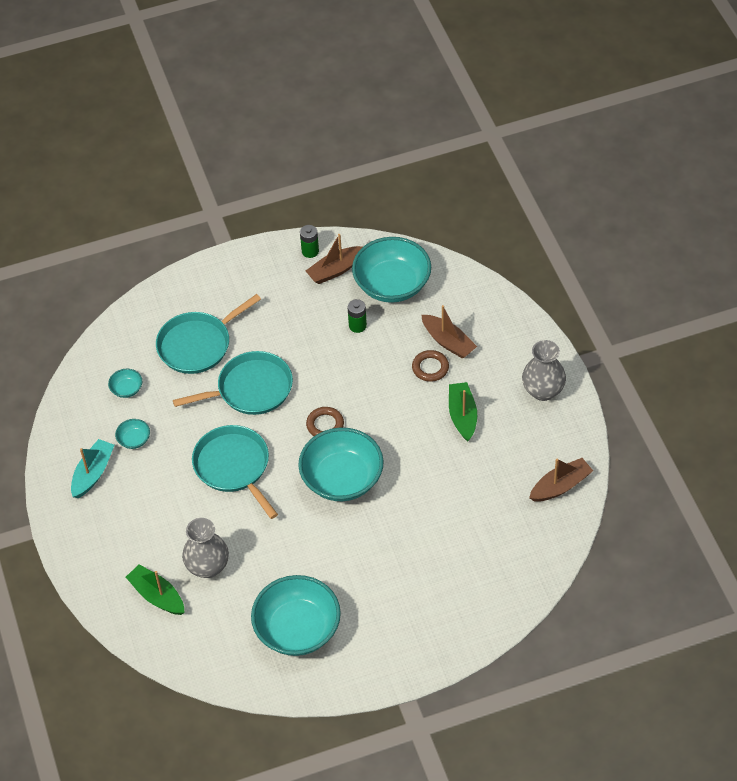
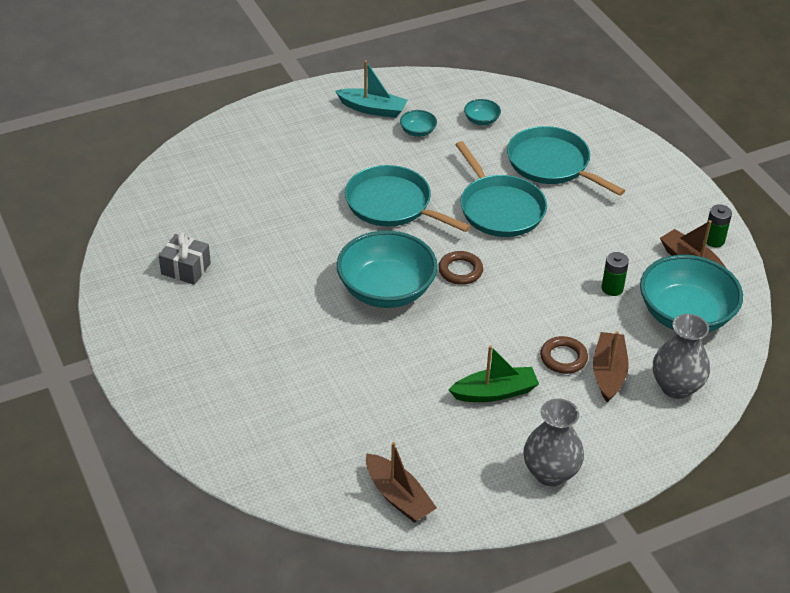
camera: 80 degrees right, 10 degrees down
green boat [126,564,185,615] -> none
grey vase [182,518,229,578] -> grey vase moved to [653,314,710,399]
turquoise pan [192,425,278,519] -> turquoise pan turned 105 degrees counterclockwise [345,165,471,232]
turquoise bowl [251,575,341,656] -> grey gift [159,232,211,285]
brown boat [421,305,477,359] -> brown boat turned 150 degrees clockwise [593,331,629,402]

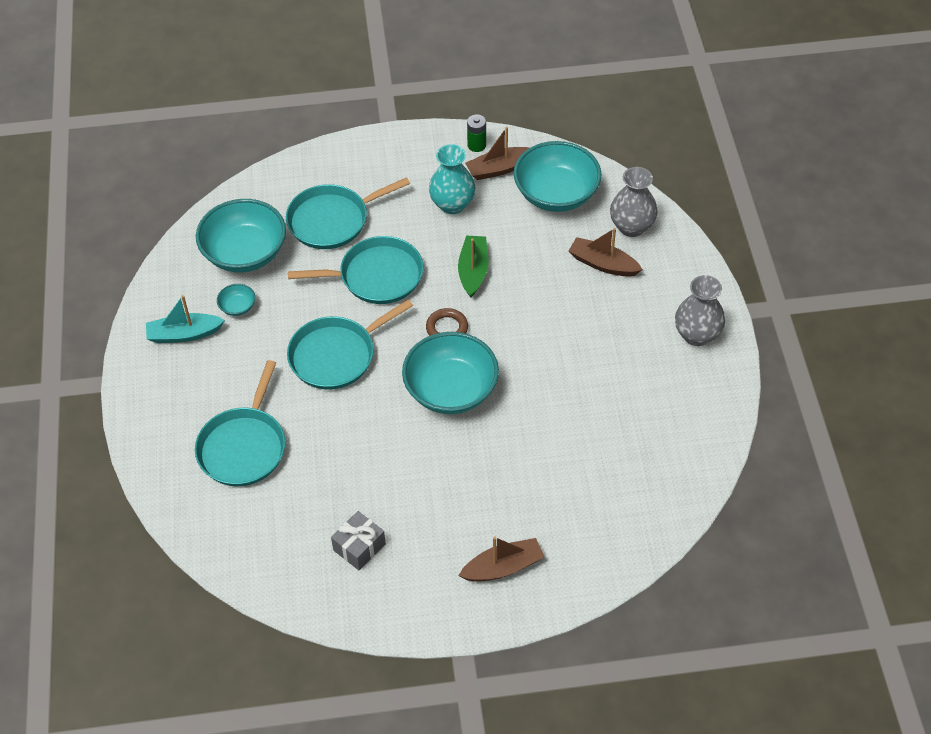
camera: 70 degrees left, 10 degrees up
turquoise boat [335,60,407,118] -> turquoise boat turned 135 degrees counterclockwise [146,295,225,343]
brown boat [366,442,437,523] -> brown boat moved to [458,537,544,582]
green boat [449,345,539,402] -> green boat moved to [458,236,488,298]
turquoise bowl [464,99,501,125] -> turquoise bowl [196,199,286,273], size x2.37
brown ring [540,336,588,374] -> none
green battery [602,252,629,296] -> none
none -> turquoise pan [195,360,285,486]
none -> turquoise vase [429,144,475,214]

